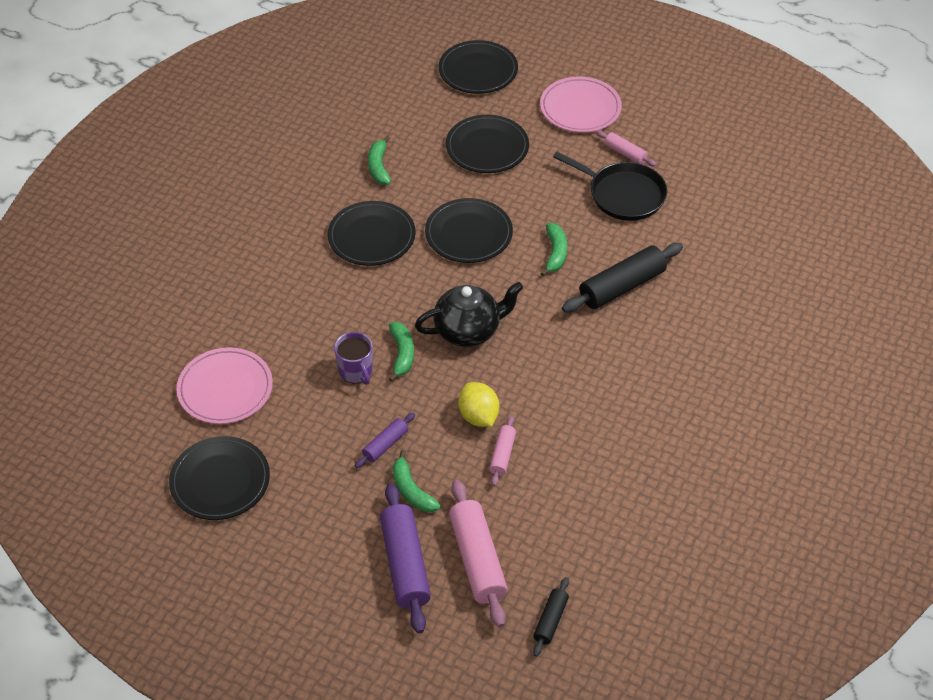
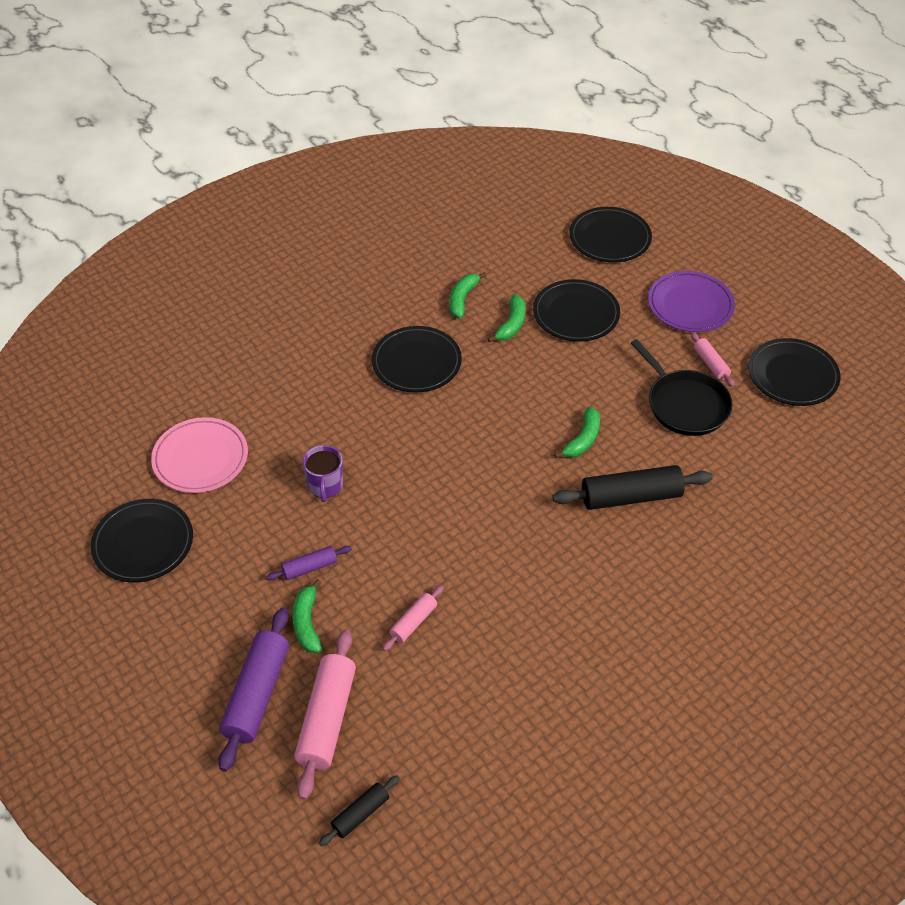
camera: 25 degrees right, 0 degrees up
green banana [389,322,414,382] -> green banana moved to [488,295,525,342]
black teapot [415,282,523,347] -> none
black plate [425,198,513,263] -> black plate moved to [748,338,841,406]
yellow lemon [458,382,499,427] -> none
pink plate [540,76,622,133] -> purple plate [648,271,735,332]

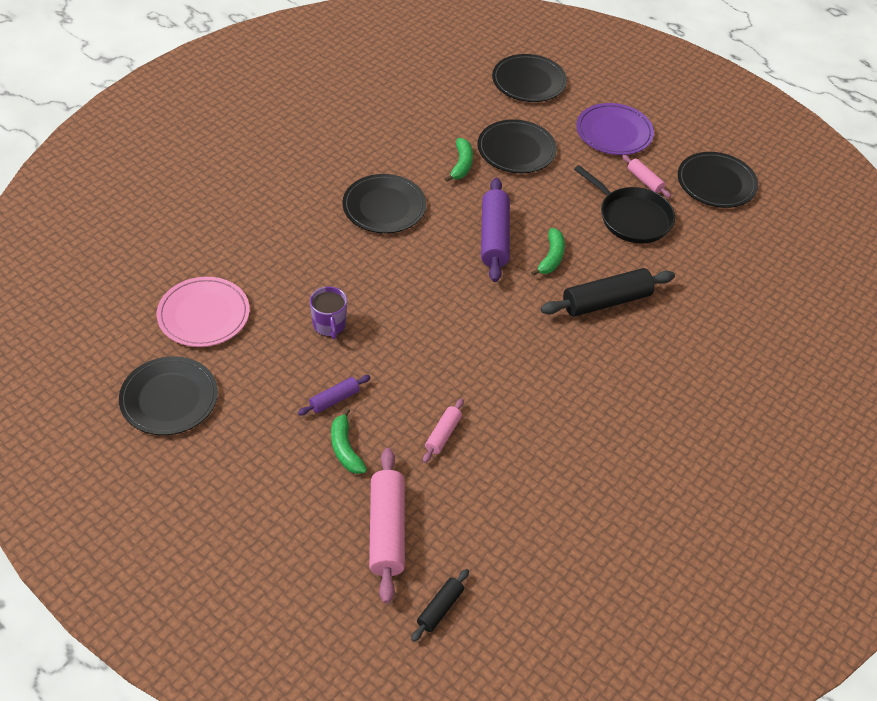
camera: 15 degrees left, 0 degrees up
purple rolling pin [219,607,289,771] -> purple rolling pin moved to [481,178,510,282]
green banana [449,272,486,319] -> none

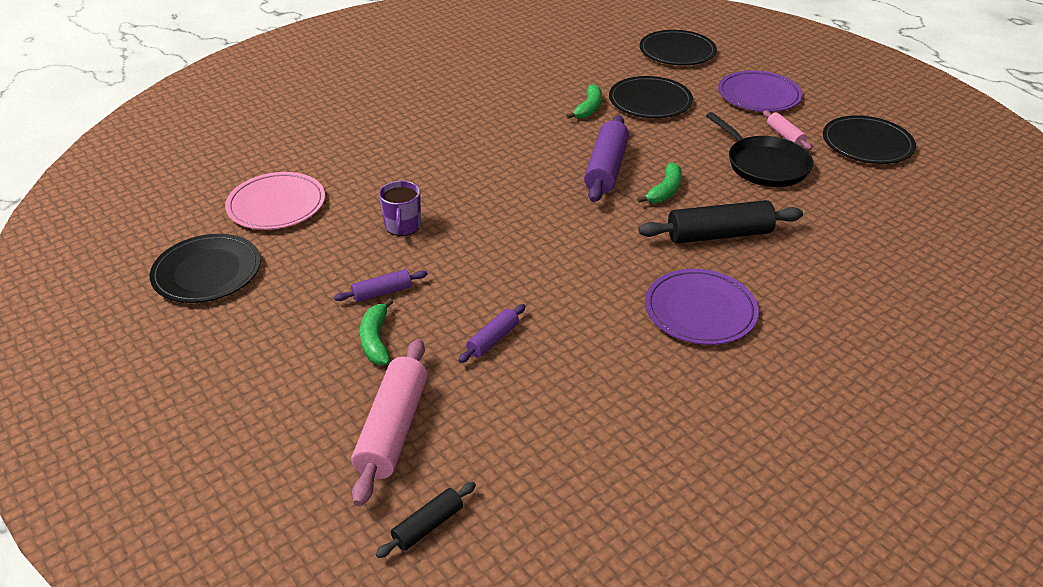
camera: 15 degrees right, 10 degrees down
black plate [342,174,426,233] -> none
pink rolling pin [423,398,464,463] -> purple rolling pin [458,304,526,363]
none -> purple plate [645,269,759,345]

